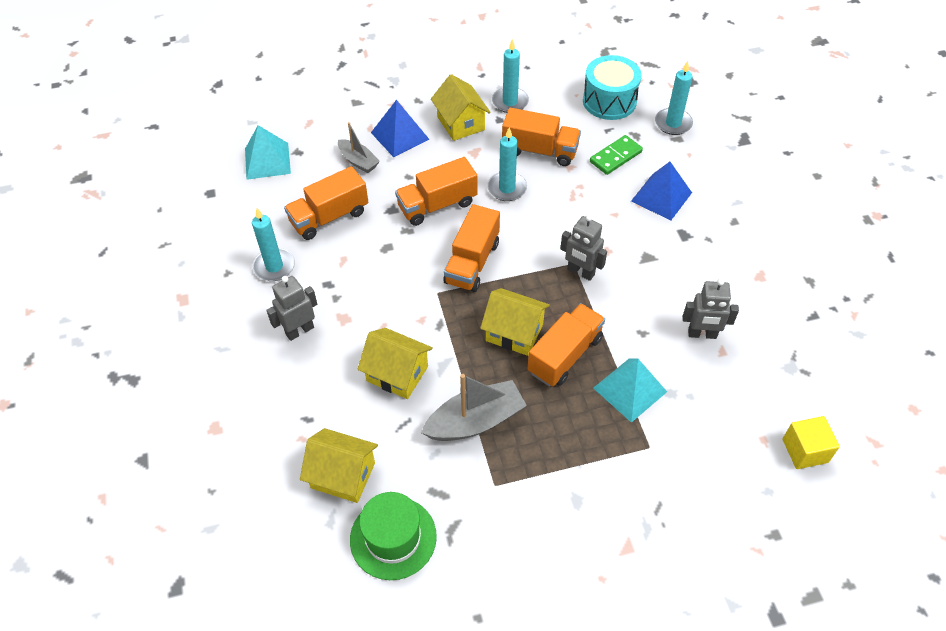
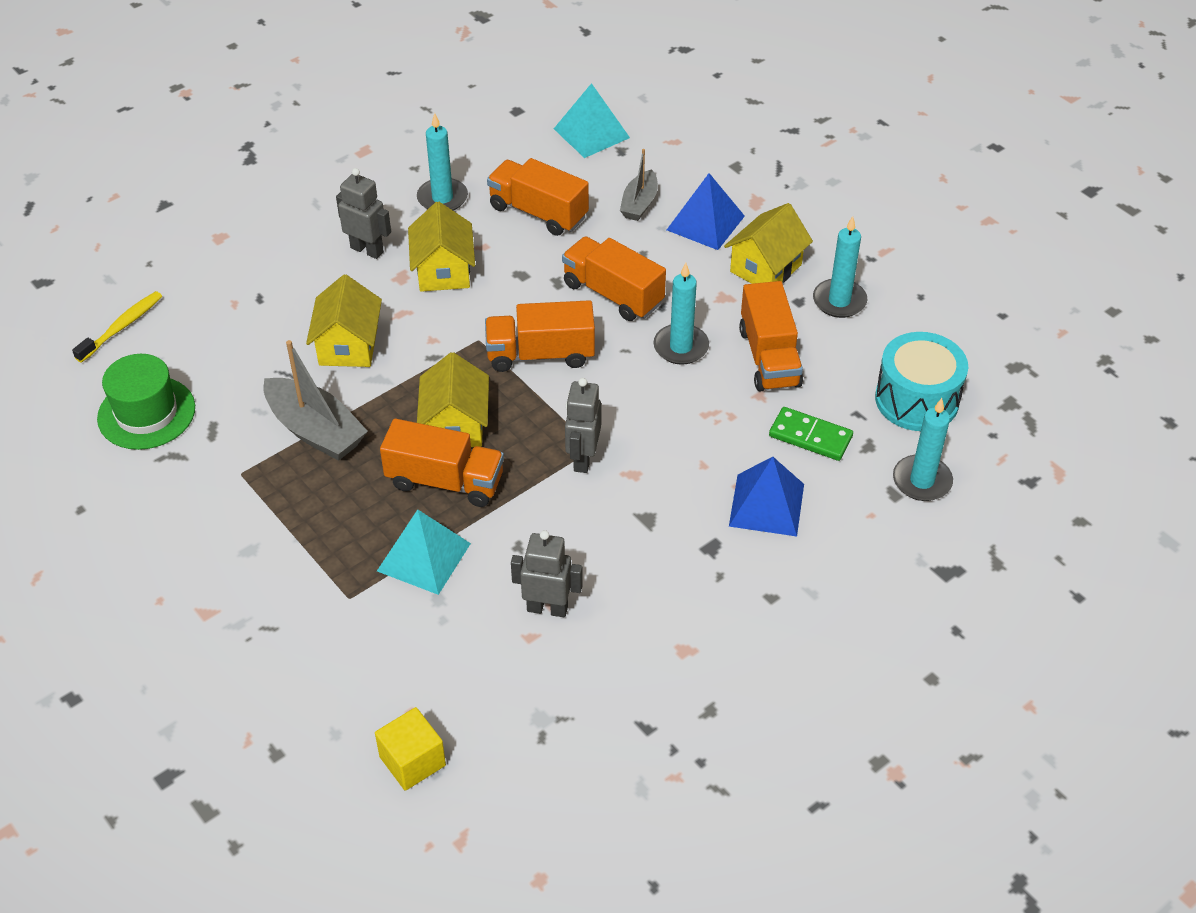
camera: 65 degrees right, 5 degrees down
yellow house [300,428,378,503] -> yellow house moved to [408,201,475,292]
grey robot [683,279,739,339] -> grey robot turned 120 degrees clockwise [511,530,583,617]
none -> yellow toothbrush [72,291,162,363]

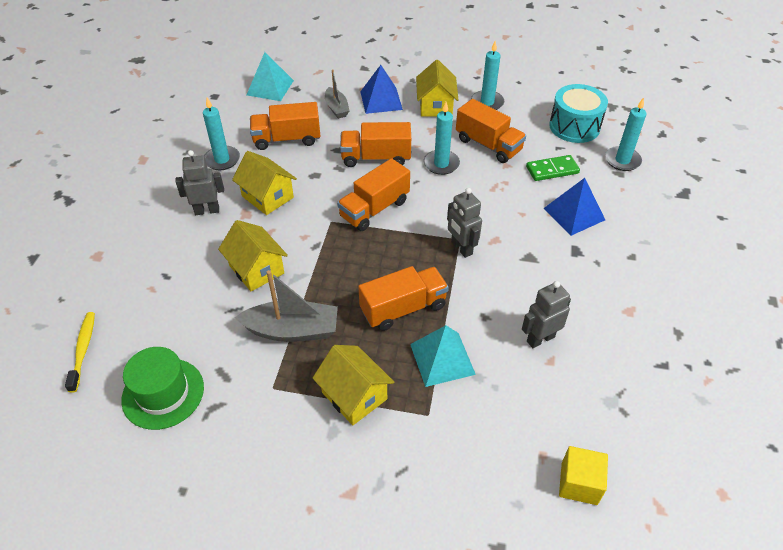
camera: 40 degrees left, 0 degrees up
yellow house [417,352,489,447] -> yellow house moved to [312,345,394,425]

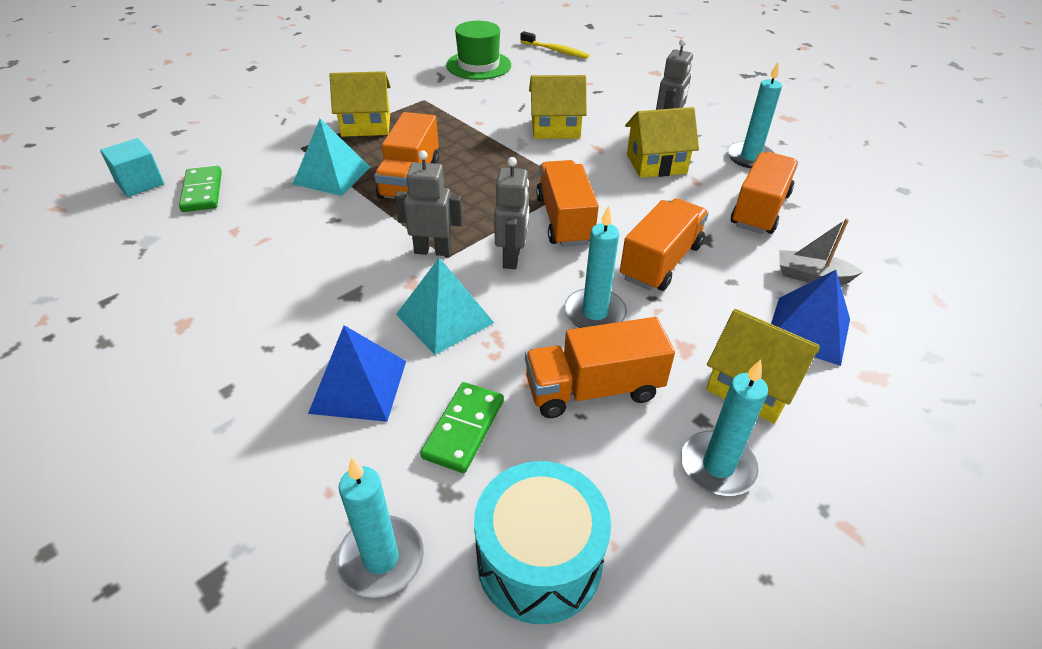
camera: 125 degrees right, 5 degrees down
grey boat [235,270,338,342] -> none
turquoise pyramid [247,52,294,101] -> turquoise pyramid moved to [396,258,494,355]
grey robot [522,281,571,348] -> grey robot moved to [494,157,529,269]
yellow cube [559,446,608,505] -> turquoise cube [100,138,164,197]
none -> green domino [179,166,222,212]

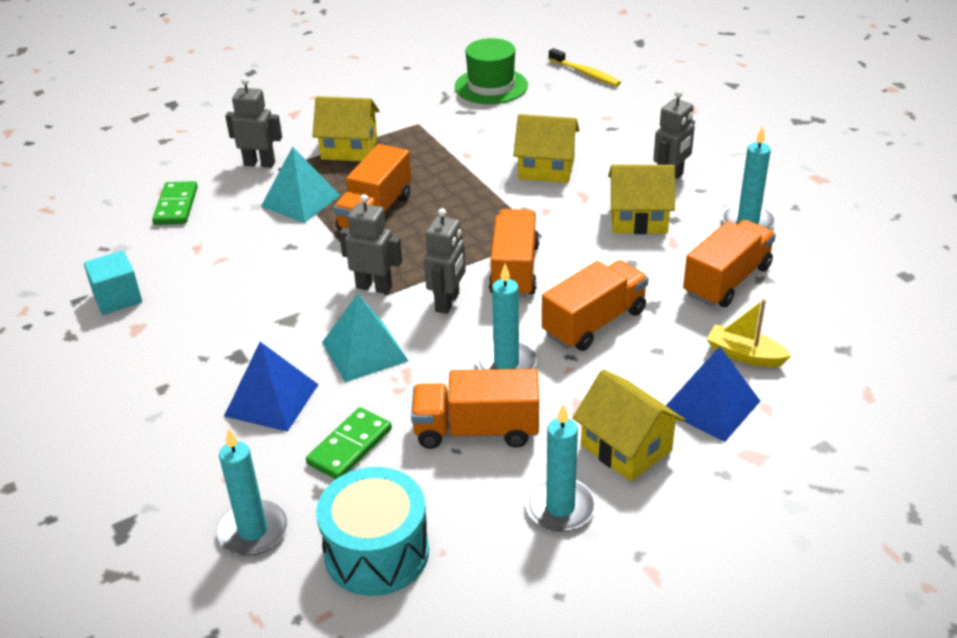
camera: 15 degrees right, 5 degrees down
turquoise cube [100,138,164,197] -> turquoise cube moved to [84,251,142,315]
grey boat [779,218,864,285] -> yellow boat [707,299,792,367]
none -> grey robot [225,78,282,168]

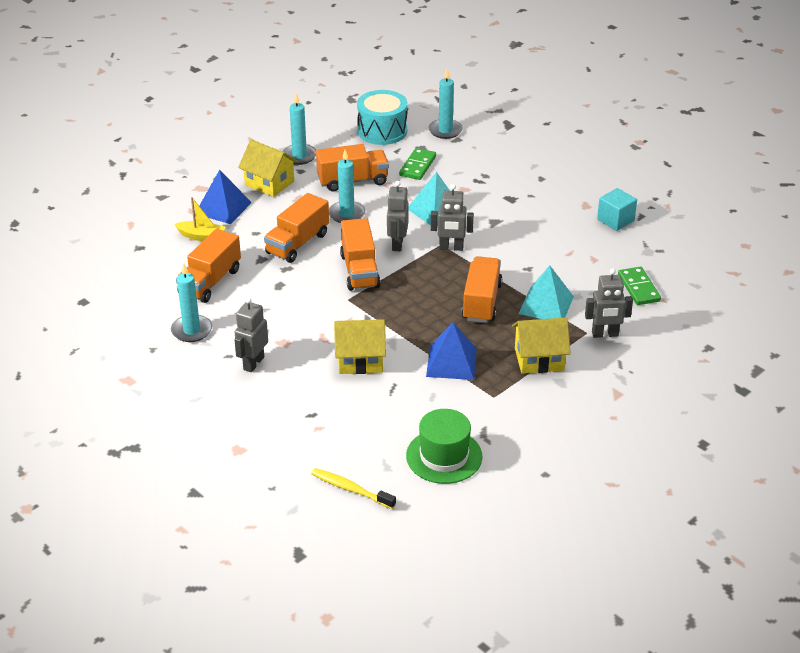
camera: 165 degrees right, 0 degrees up
blue pyramid [224,342,319,432] -> blue pyramid moved to [426,323,477,380]
yellow house [608,165,675,234] -> none

